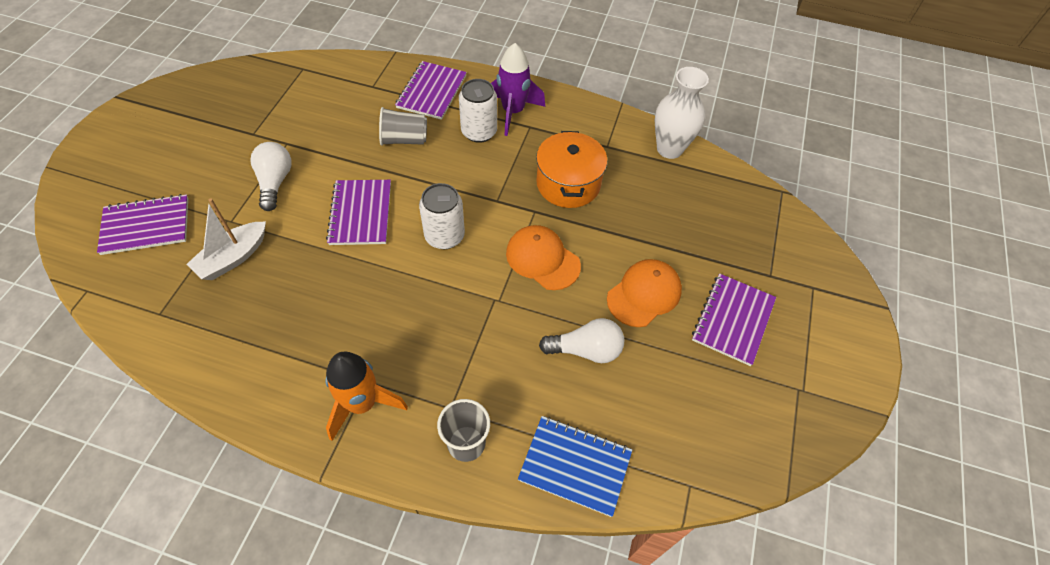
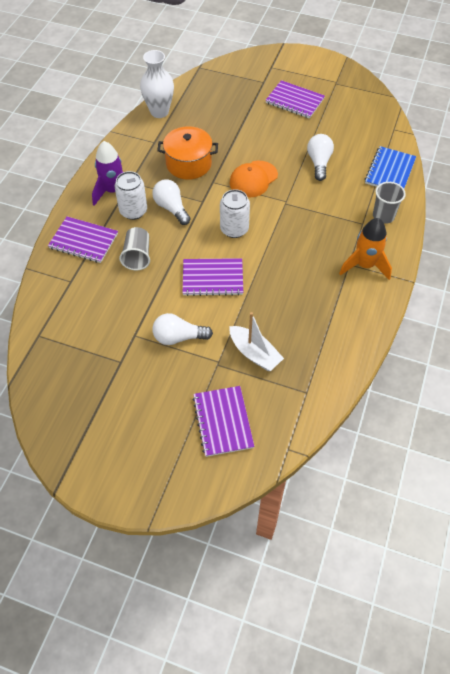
camera: 85 degrees left, 0 degrees up
orange cap [607,259,682,327] -> none
none -> white light bulb [152,179,191,225]

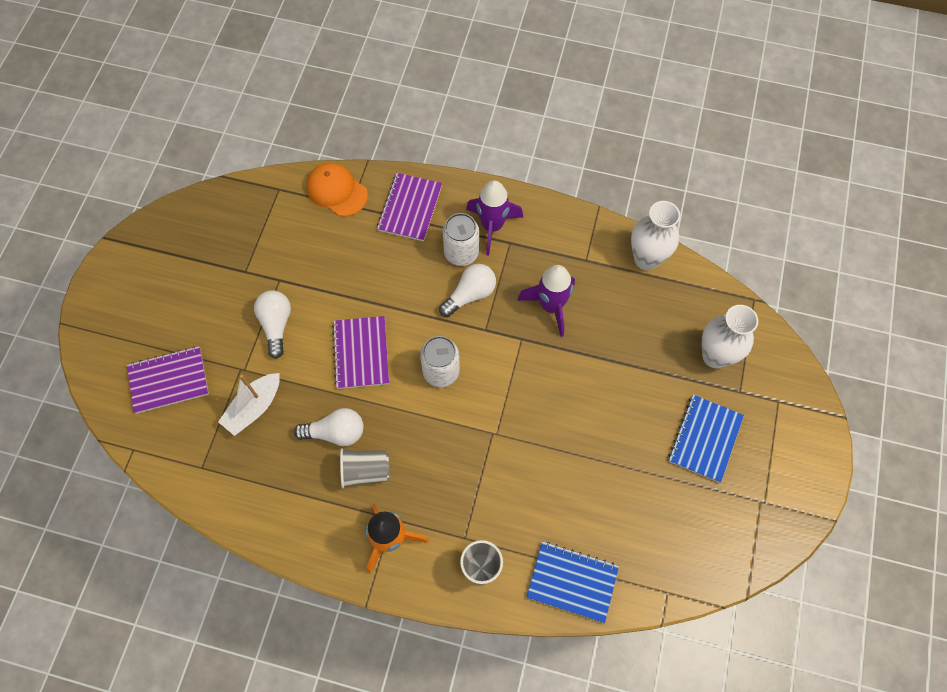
camera: 85 degrees right, 10 degrees up
grey cup [119,227,150,270] -> grey cup moved to [340,448,389,488]
orange pot [157,126,218,180] -> purple rocket [517,265,575,337]
orange cap [229,161,278,197] -> orange cap moved to [306,163,368,217]
purple notebook [265,80,325,119] -> blue notebook [668,395,744,483]
white light bulb [307,134,334,181] -> white light bulb moved to [294,408,364,446]
none -> white vase [701,305,758,368]

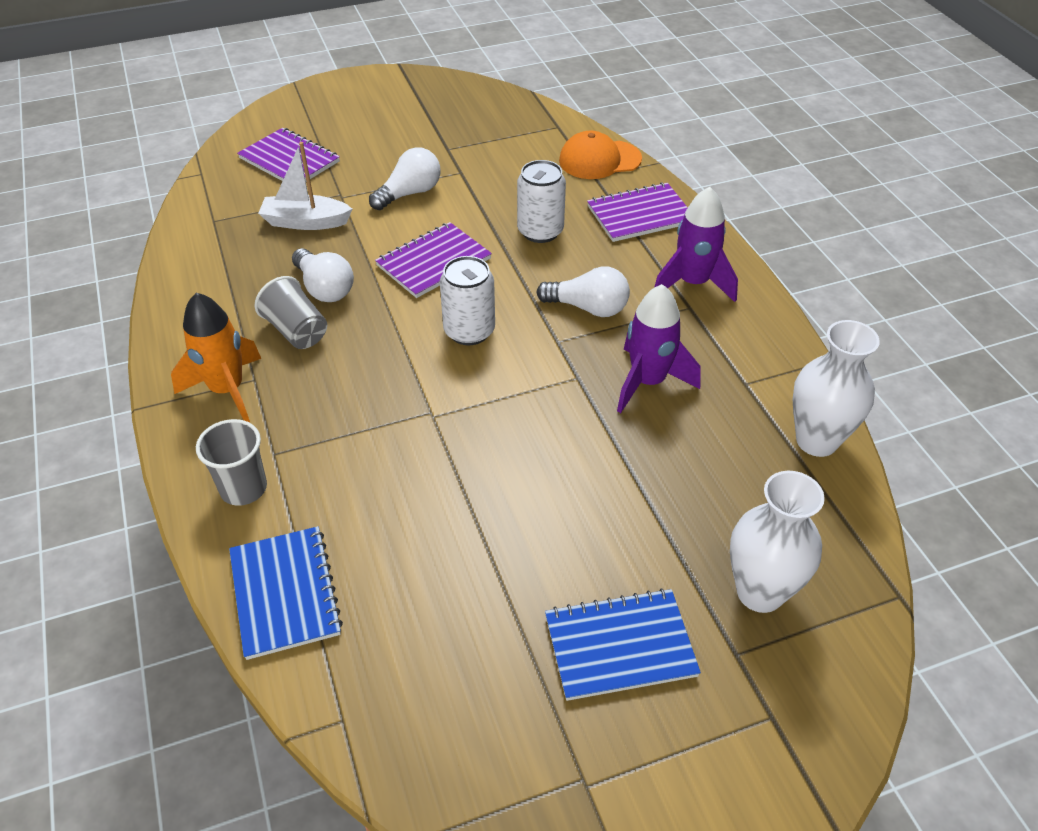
camera: 55 degrees right, 20 degrees down
orange cap [306,163,368,217] -> orange cap turned 105 degrees counterclockwise [559,131,642,179]
white can [442,213,479,266] -> white can moved to [517,160,566,243]

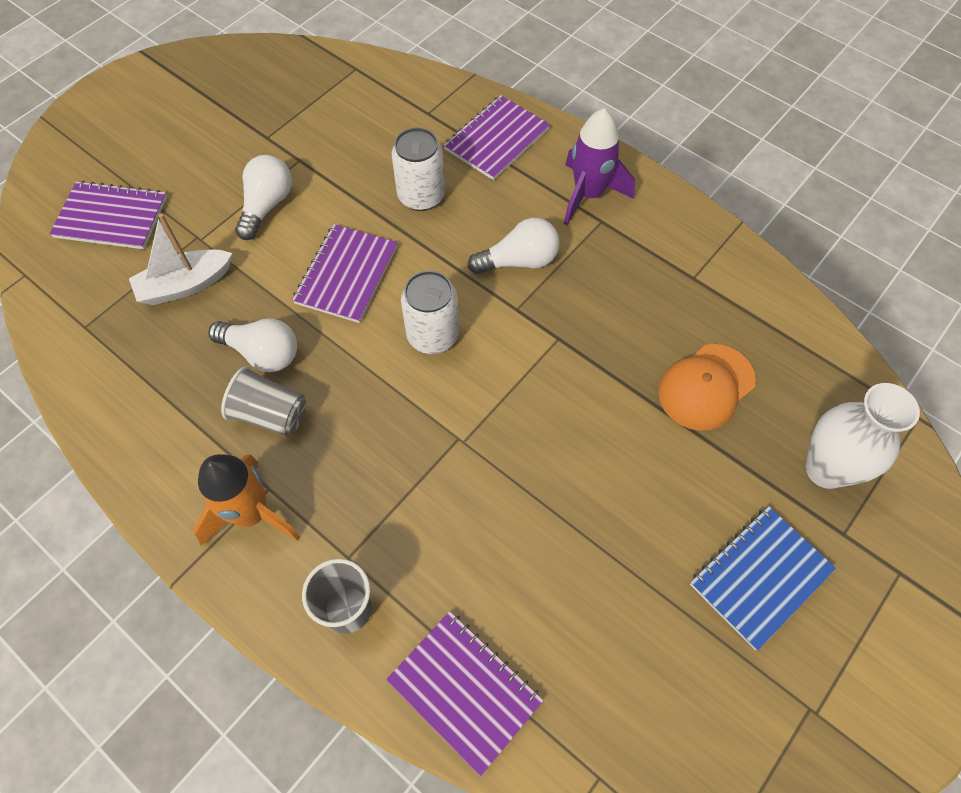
camera: 30 degrees left, 15 degrees up
blue notebook [229,526,343,660] -> purple notebook [386,611,544,776]
orange cap [559,131,642,179] -> orange cap moved to [658,344,756,431]
purple rocket [617,284,701,413] -> none
white vase [792,320,880,457] -> none

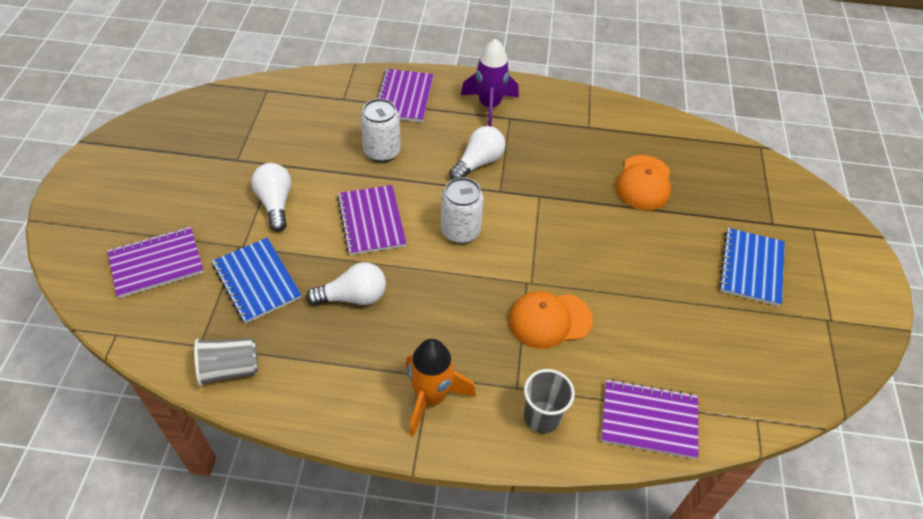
camera: 35 degrees left, 10 degrees down
white boat [129,213,232,305] -> blue notebook [212,238,302,324]
grey cup [221,366,306,436] -> grey cup moved to [194,338,258,387]
white vase [806,383,920,489] -> none
none -> orange cap [508,291,593,349]

